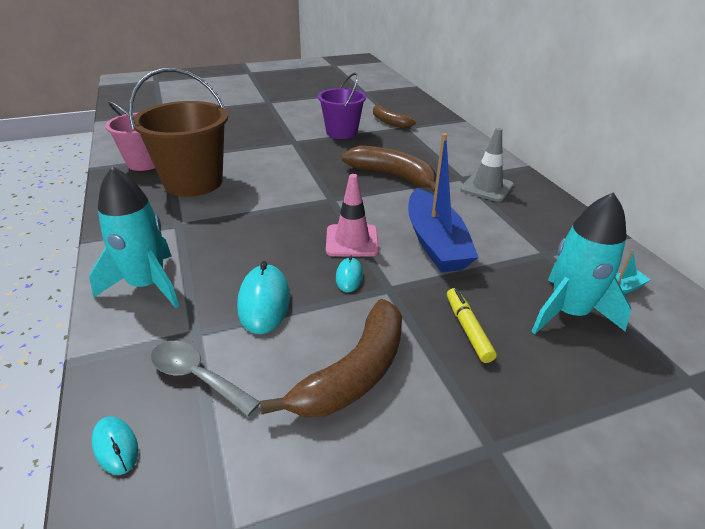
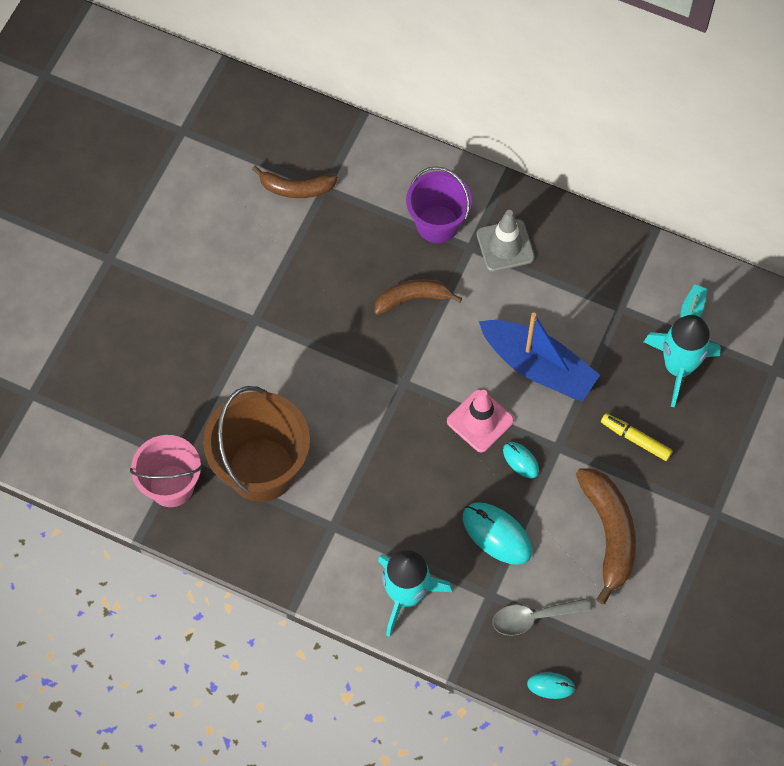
camera: 45 degrees left, 30 degrees up
purple bucket [318,73,366,139] -> purple bucket moved to [406,166,472,243]
brown banana [342,146,436,193] -> brown banana [374,279,462,315], size x0.66

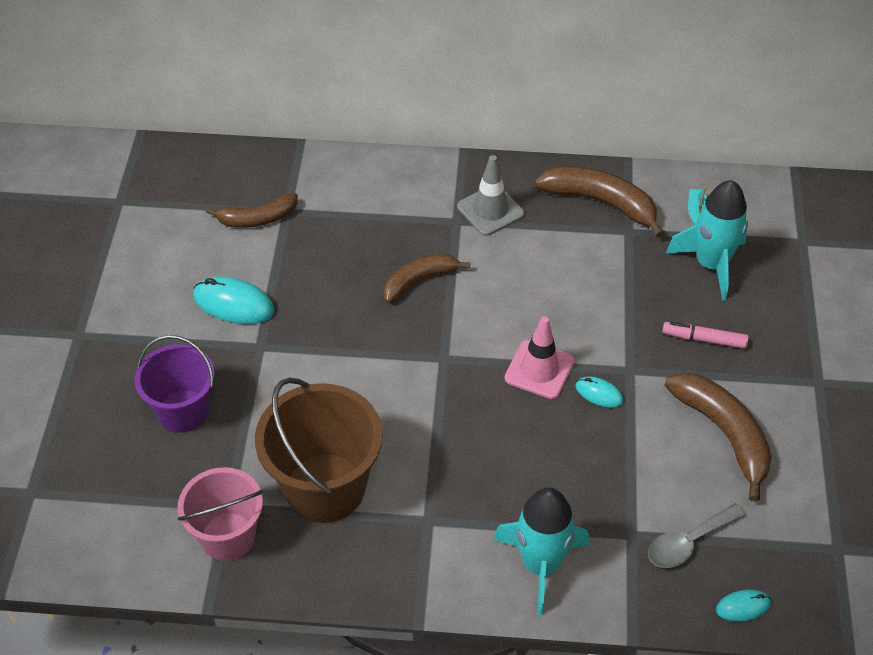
camera: 20 degrees left, 15 degrees down
purple bucket [406,166,472,243] -> purple bucket moved to [135,335,215,432]
turquoise mouse [463,502,532,565] -> turquoise mouse moved to [193,276,274,324]
blue boat [479,312,600,401] -> none
yellow marker [601,413,673,461] -> pink marker [662,322,749,349]
none -> brown banana [535,166,664,238]

